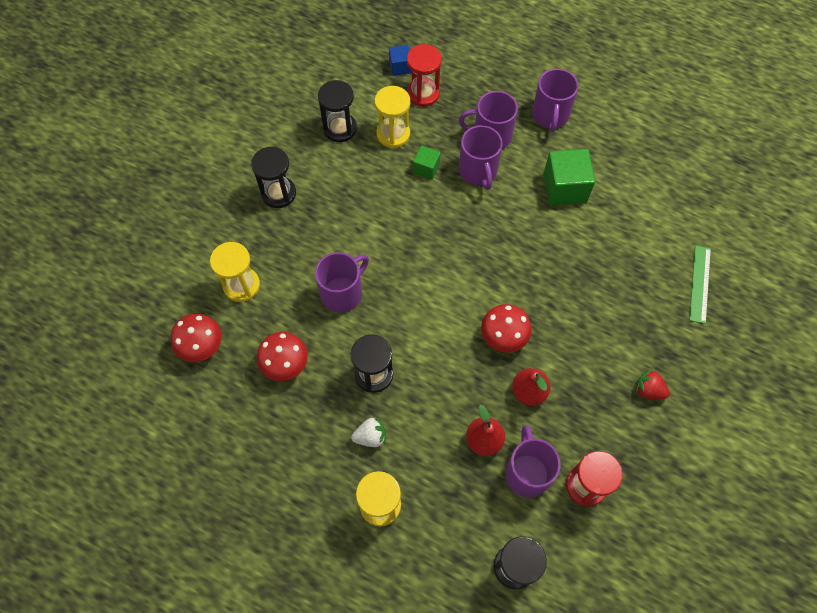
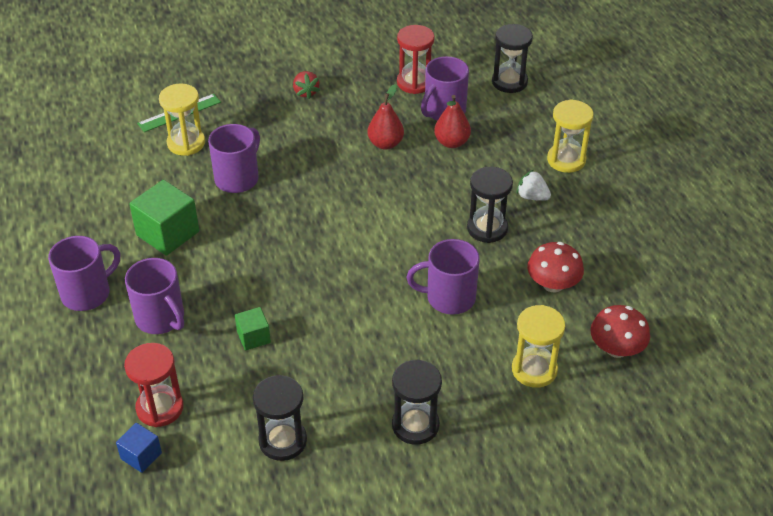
camera: 135 degrees left, 20 degrees down
yellow hourglass [374,86,410,148] -> yellow hourglass moved to [159,84,205,156]
purple mug [459,125,503,190] -> purple mug moved to [208,124,260,193]
red mushroom [481,304,532,352] -> none

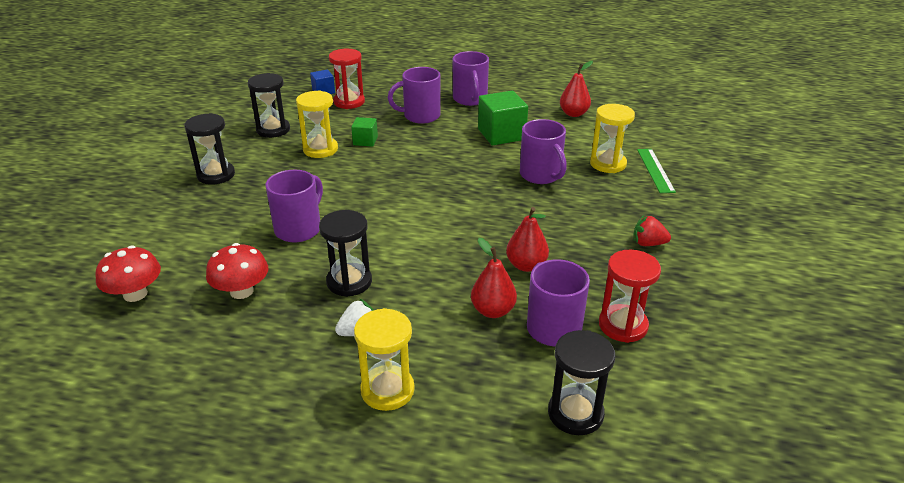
camera: 120 degrees right, 10 degrees down
yellow hourglass [512,305,565,388] -> yellow hourglass moved to [296,90,338,158]
none -> red pear [560,61,593,117]

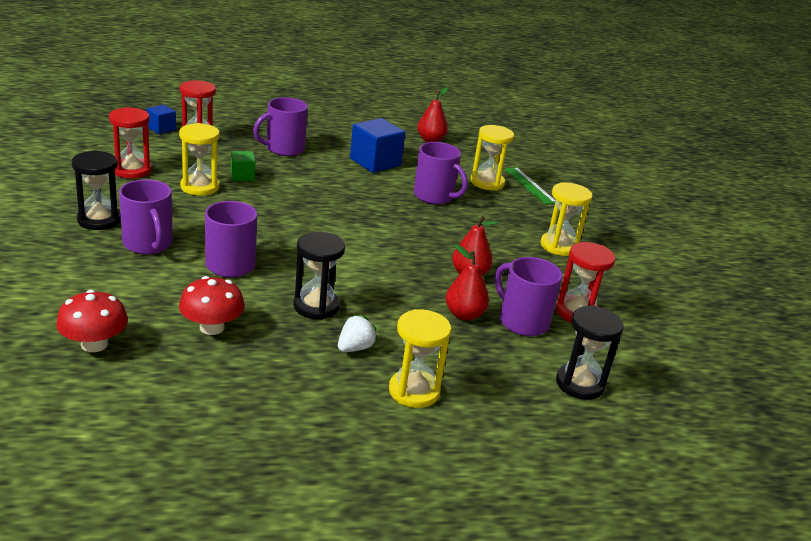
camera: 25 degrees left, 5 degrees down
black hourglass [248,73,290,138] -> red hourglass [109,107,152,179]
purple mug [453,51,489,106] -> purple mug moved to [119,180,173,254]
green cube [478,91,528,146] -> blue cube [350,118,405,173]
red strawberry [633,215,671,246] -> yellow hourglass [541,182,592,256]

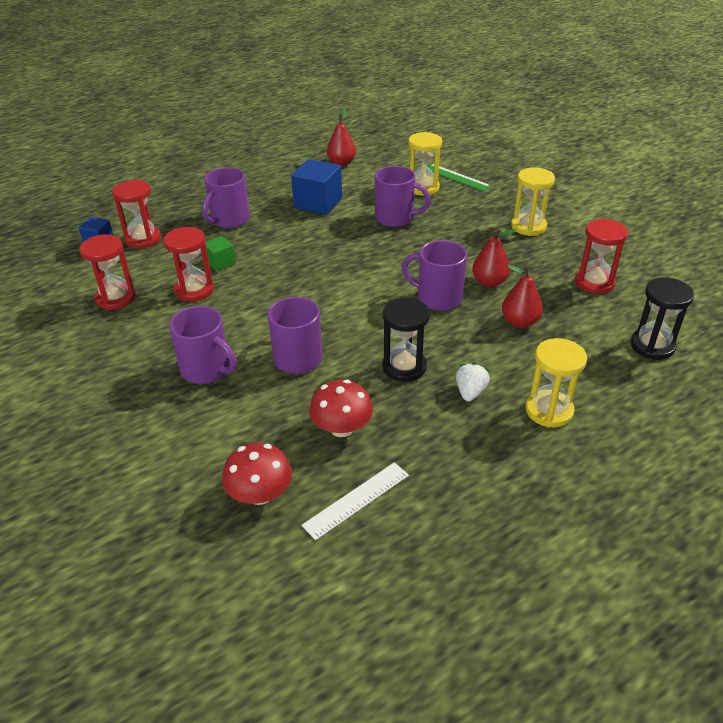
camera: 20 degrees left, 10 degrees up
black hourglass [72,150,121,230] -> none
yellow hourglass [179,123,220,196] -> red hourglass [163,227,214,301]
purple mug [495,257,563,336] -> purple mug moved to [402,240,467,311]
none -> white ruler [302,462,409,540]

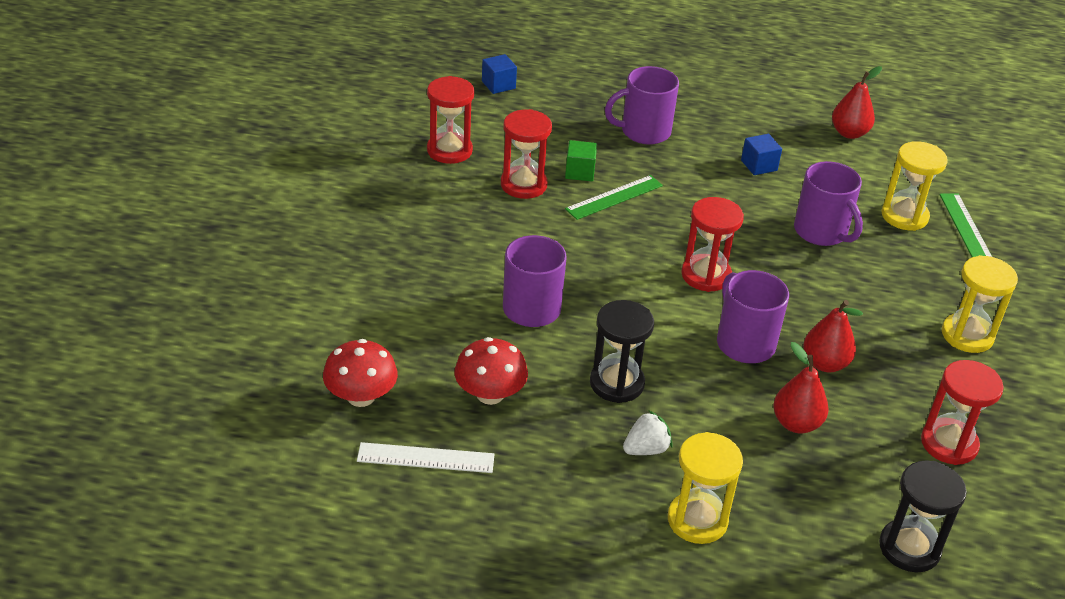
camera: 40 degrees right, 0 degrees up
red hourglass [112,180,161,249] -> red hourglass moved to [681,197,744,292]
purple mug [169,306,237,384] -> none
blue cube [291,159,342,215] -> blue cube [741,134,782,175], size x0.55
none -> green ruler [565,175,663,220]

